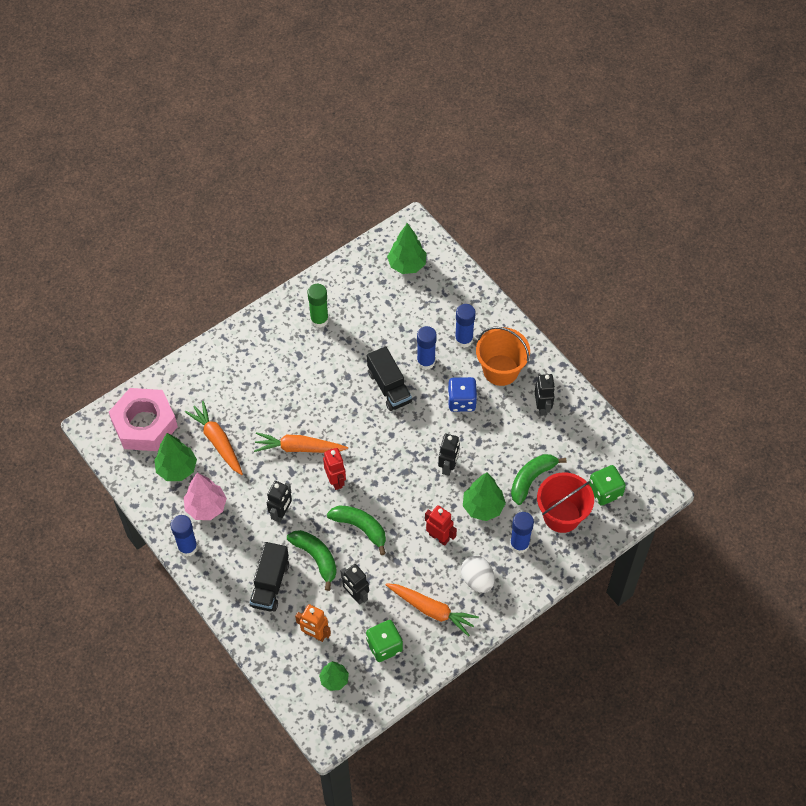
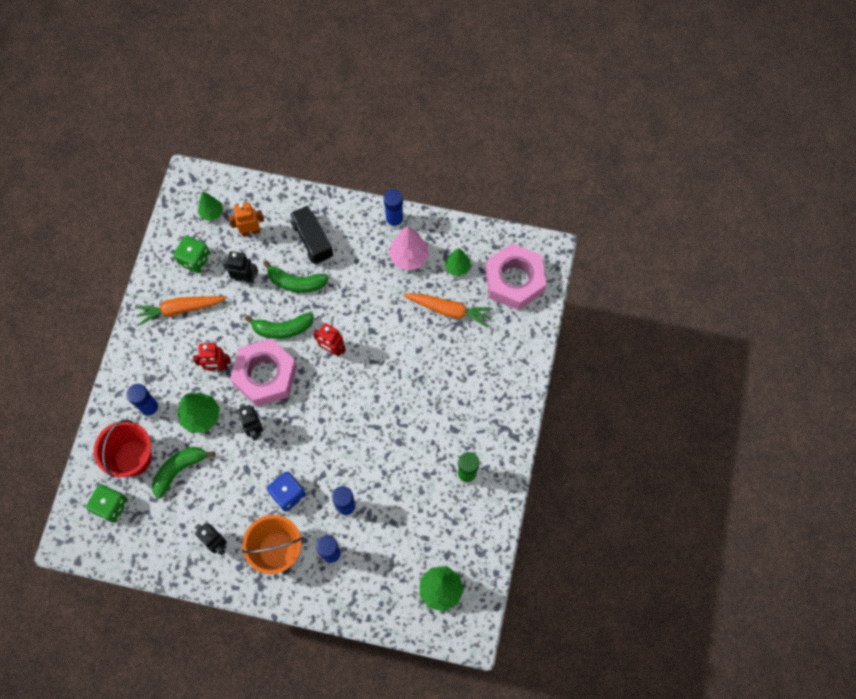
camera: 140 degrees right, 10 degrees up
green tree [154,433,197,481] -> green tree [445,248,471,276], size x0.65
orange carrot [254,432,348,453] -> none
black robot [267,481,292,523] -> none
black truck [367,346,412,411] -> none
white egg [461,555,494,593] -> none
green banana [511,454,566,505] -> green banana turned 135 degrees counterclockwise [152,447,215,499]
none -> pink nut [230,338,297,407]

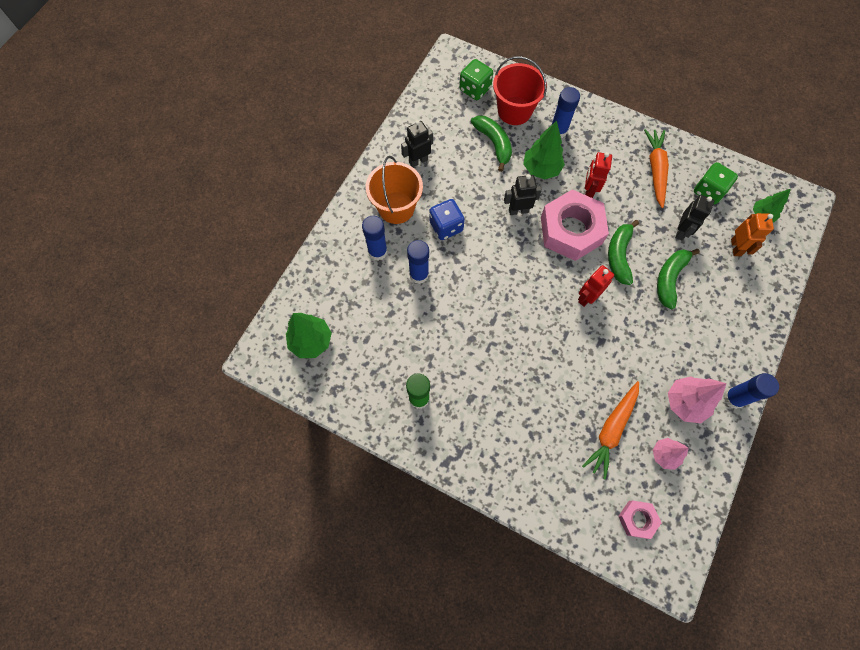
camera: 105 degrees right, 0 degrees up
black truck [290,205,333,264] -> none
green tree [445,248,471,276] -> pink tree [653,438,689,470]
pink nut [485,243,546,310] -> pink nut [618,500,662,539], size x0.49

